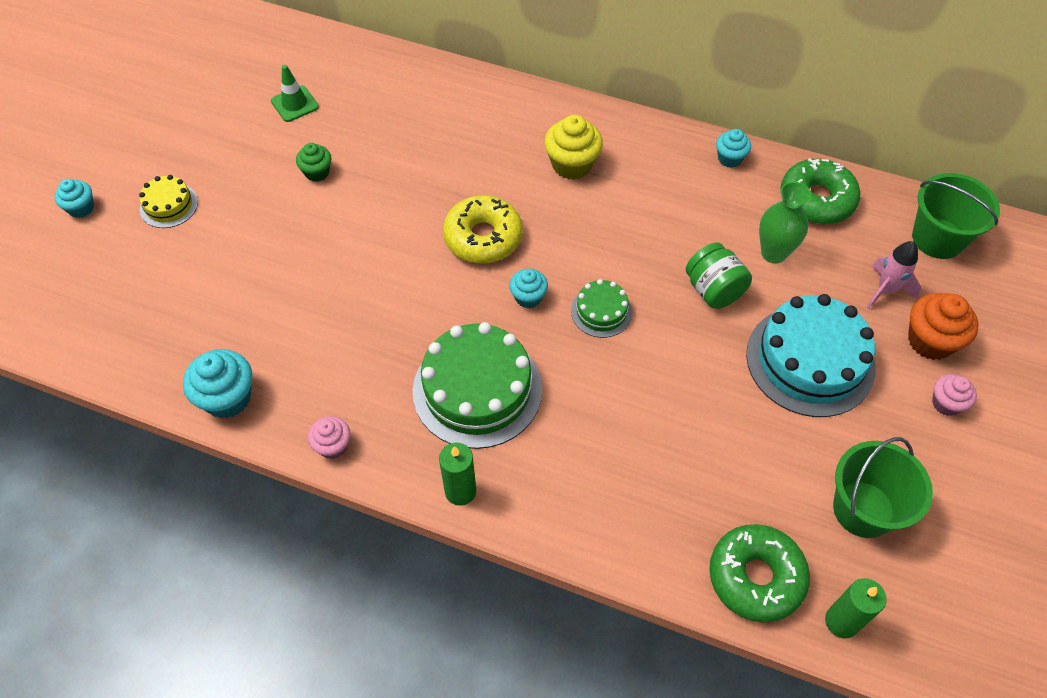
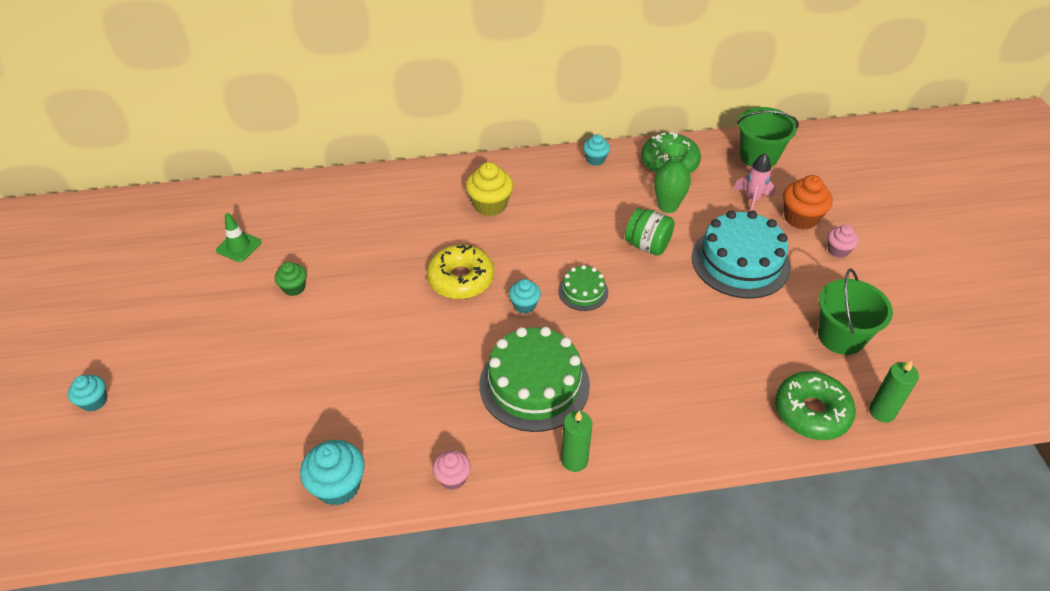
camera: 30 degrees left, 10 degrees down
yellow cake [139,175,198,228] -> none

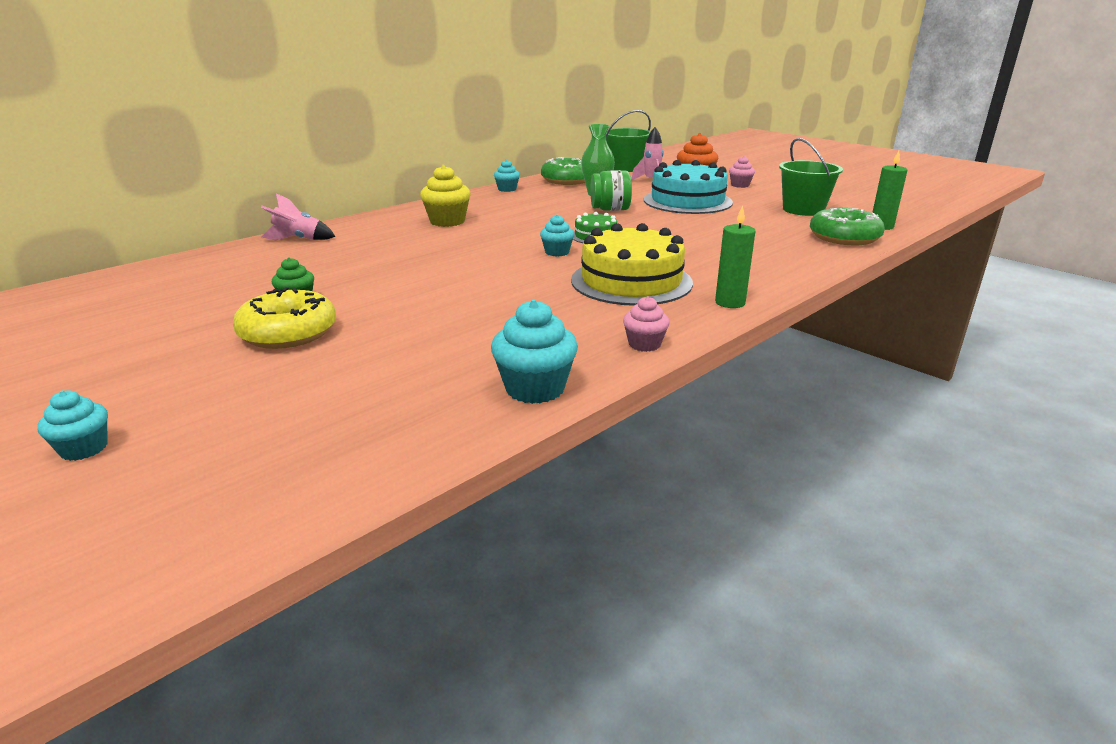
camera: 35 degrees left, 20 degrees down
green traffic cone [216,213,261,262] -> none
yellow donut [427,244,494,299] -> yellow donut moved to [233,287,336,349]
green cake [479,327,590,432] -> yellow cake [571,223,693,306]
none -> pink rocket [261,193,336,240]

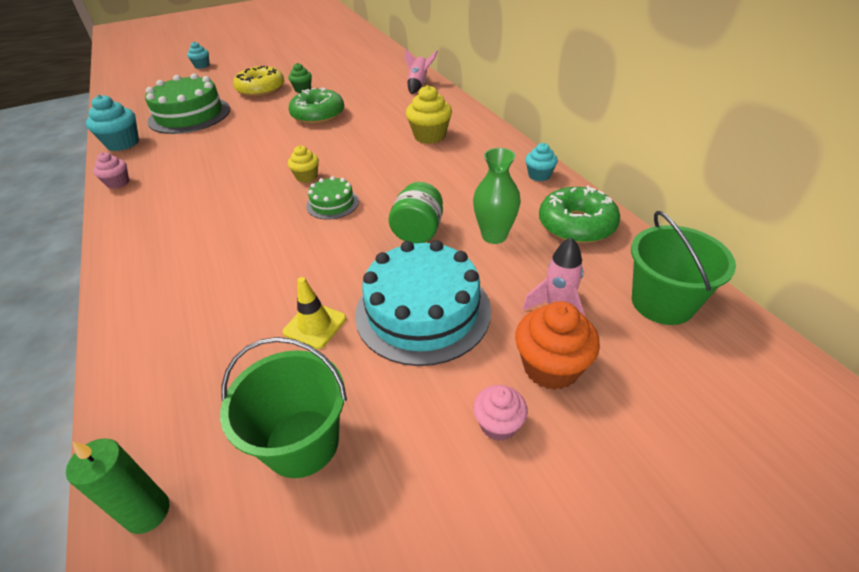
camera: 110 degrees right, 15 degrees up
turquoise cupcake [540,215,574,256] -> yellow cupcake [288,145,319,183]
yellow cake [571,223,693,306] -> none
green candle [715,205,756,308] -> none
green donut [810,208,885,245] -> green donut moved to [289,88,344,124]
none -> green cake [145,73,230,134]
none -> yellow traffic cone [282,277,346,349]

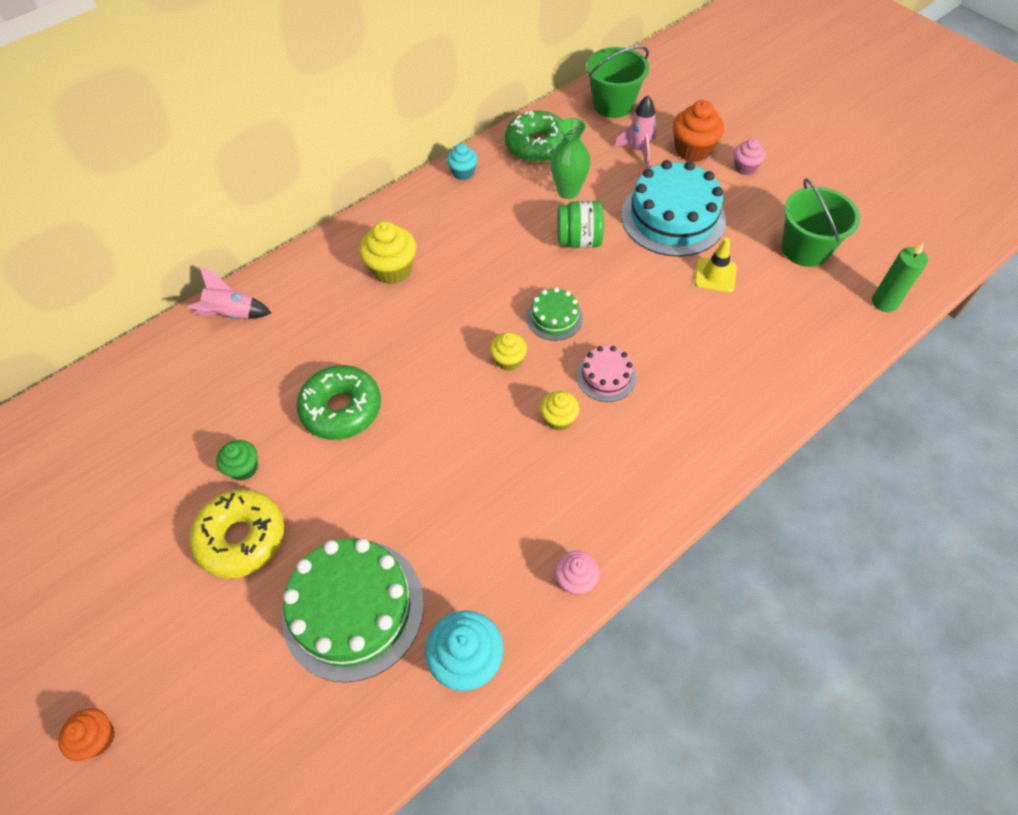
camera: 105 degrees left, 15 degrees up
turquoise cupcake [187,42,209,69] -> orange cupcake [59,708,115,761]
none -> yellow cupcake [540,391,579,431]
none -> pink cake [577,346,636,402]

